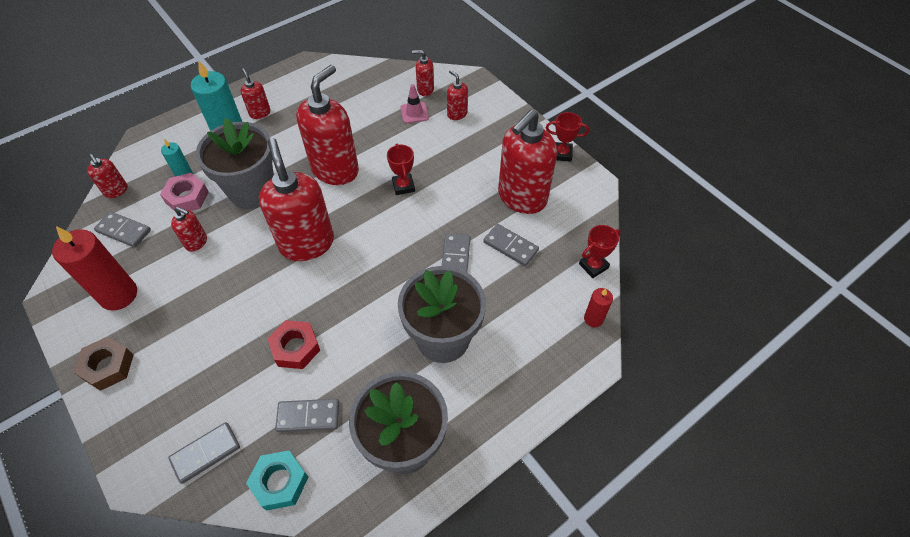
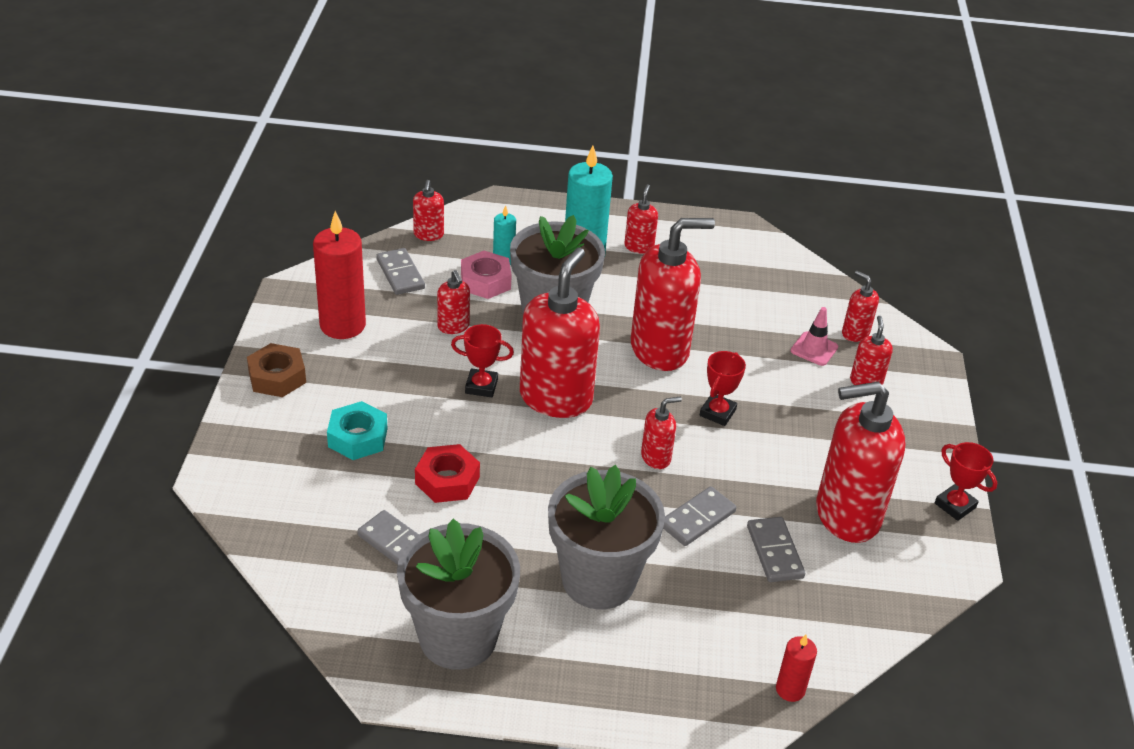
camera: 40 degrees right, 15 degrees down
grey domino [168,422,240,484] -> none
turquoise nut [246,451,308,511] -> turquoise nut moved to [327,401,387,460]
red trophy [579,225,621,278] -> red trophy moved to [451,324,514,397]
none -> red soap dispenser [641,397,682,469]

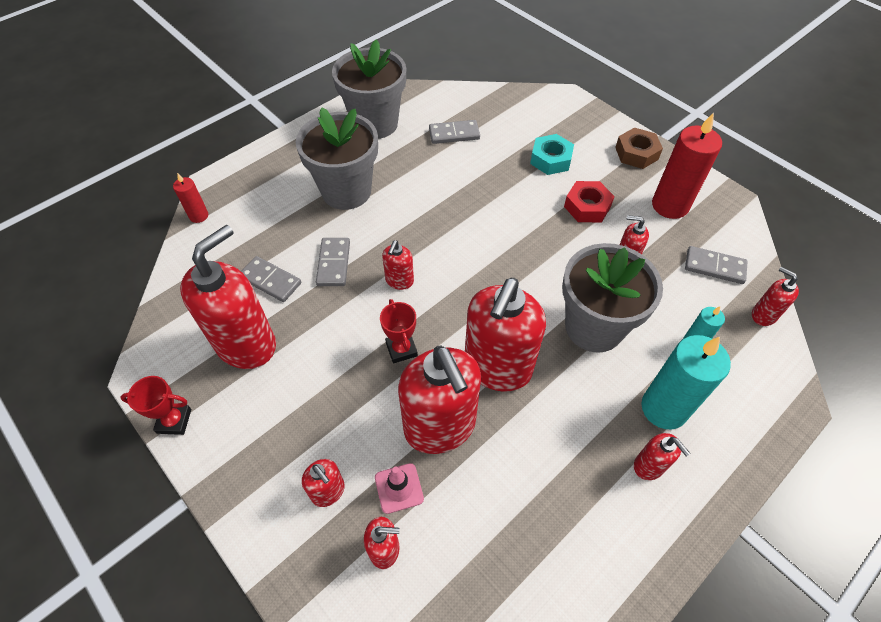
camera: 135 degrees right, 15 degrees up
red nut [415,444,480,503] -> red nut moved to [564,181,615,222]
red trophy [451,324,514,397] -> none
pink nut [461,251,512,299] -> none
red soap dispenser [520,248,600,418] -> red soap dispenser moved to [398,346,481,454]

